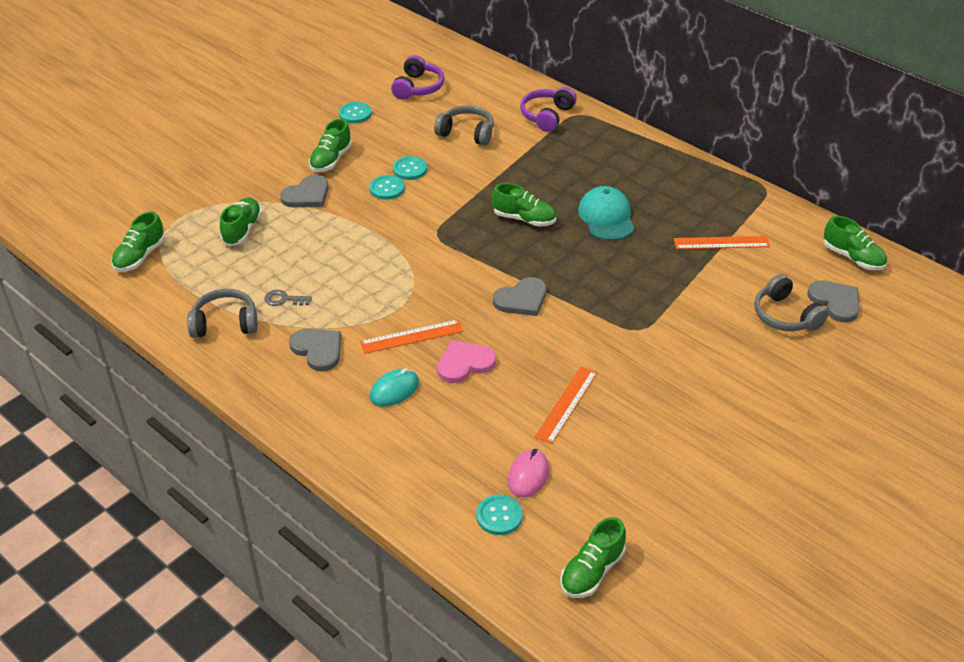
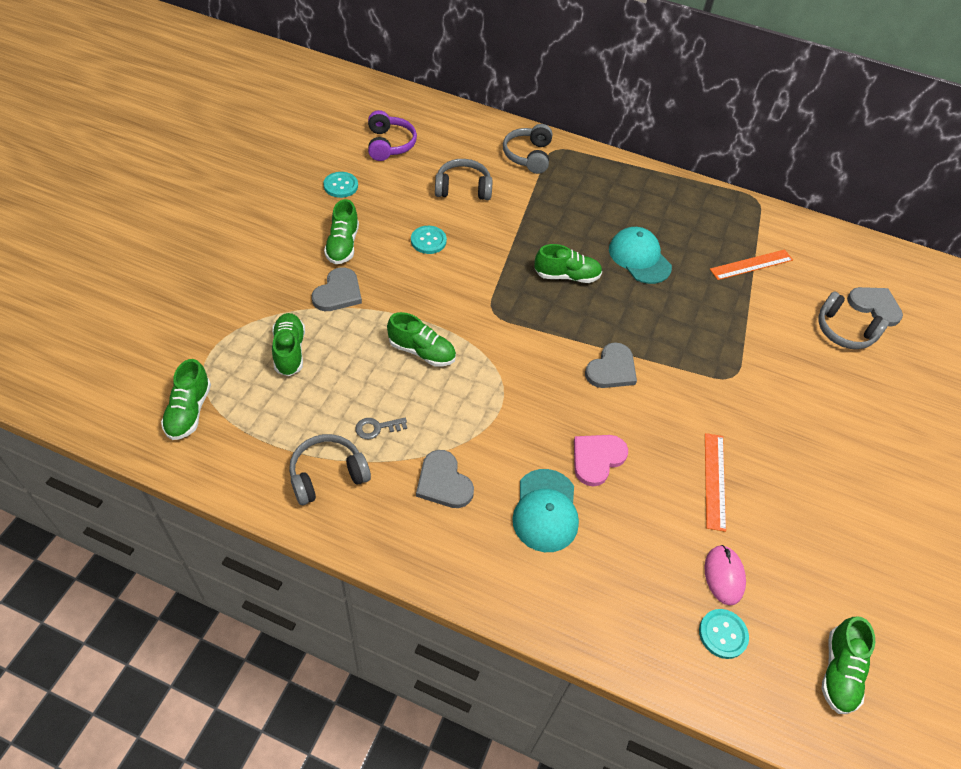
camera: 25 degrees left, 10 degrees up
grey heart [289,329,341,372] -> grey heart turned 150 degrees counterclockwise [416,450,474,508]
orange ruler [360,319,463,354] -> none
turquoise button [369,175,405,200] -> none
turquoise mouse [370,368,419,407] -> turquoise cap [512,469,579,552]
purple headphones [520,87,577,132] -> grey headphones [503,124,552,174]
green shoe [824,216,887,270] -> green shoe moved to [387,312,456,367]

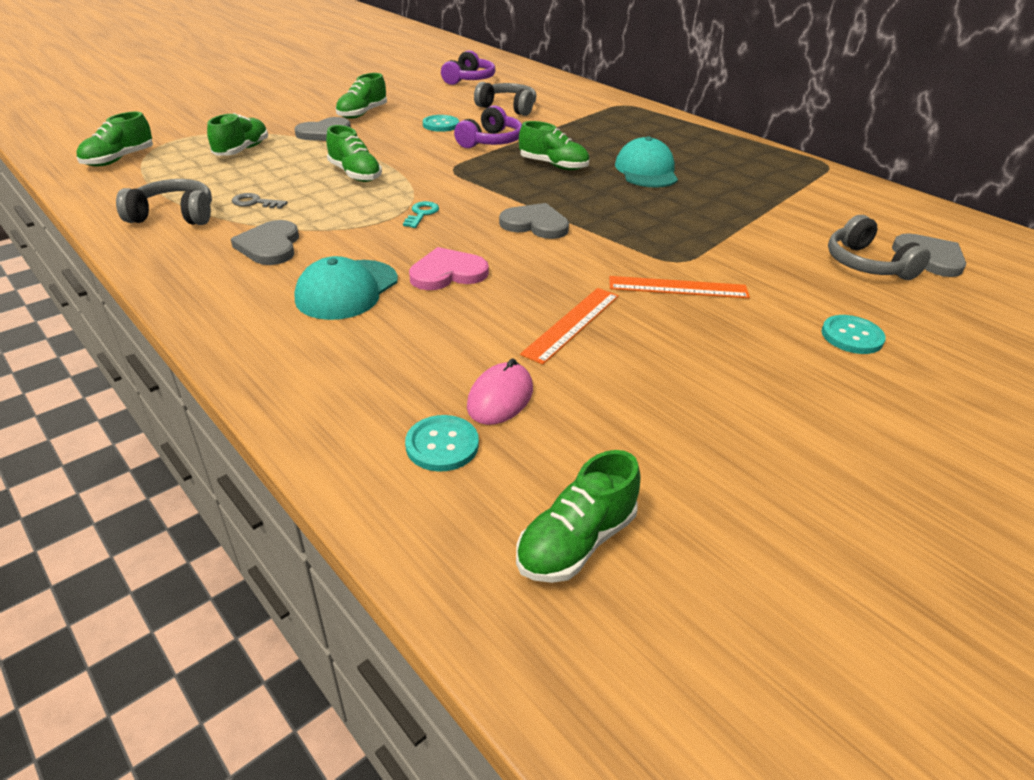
camera: 30 degrees right, 15 degrees down
turquoise button [323,172,358,198] -> turquoise button moved to [821,315,886,354]
grey headphones [503,124,552,174] -> none
grey heart [585,342,637,388] -> grey heart turned 135 degrees counterclockwise [499,203,569,239]
orange ruler [710,249,793,280] -> orange ruler moved to [609,276,750,298]
none -> turquoise key [403,201,439,228]
none -> purple headphones [454,105,522,148]

